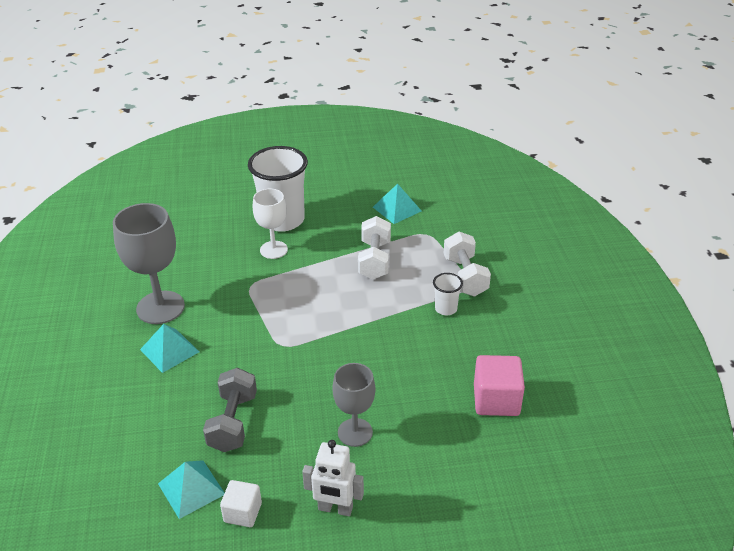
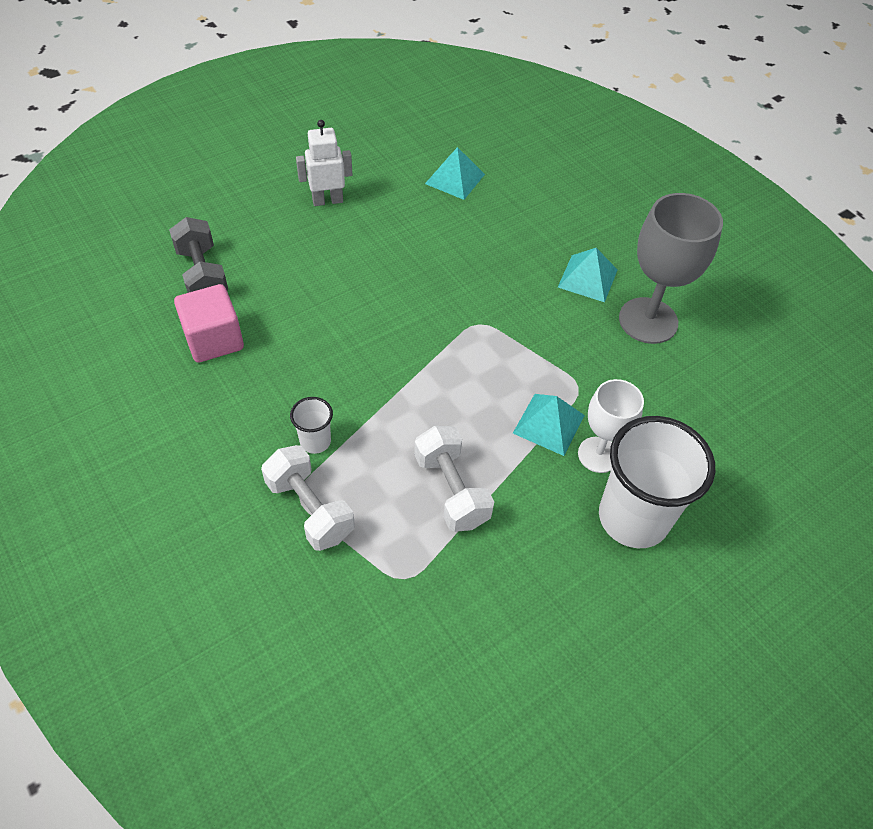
camera: 150 degrees right, 15 degrees up
grey dumbbell [203,368,257,452] -> grey dumbbell moved to [169,217,228,293]
white cube [220,480,262,527] -> none
grey goblet [332,363,375,447] -> none
turquoise pyramid [373,184,422,224] -> turquoise pyramid moved to [513,394,585,456]

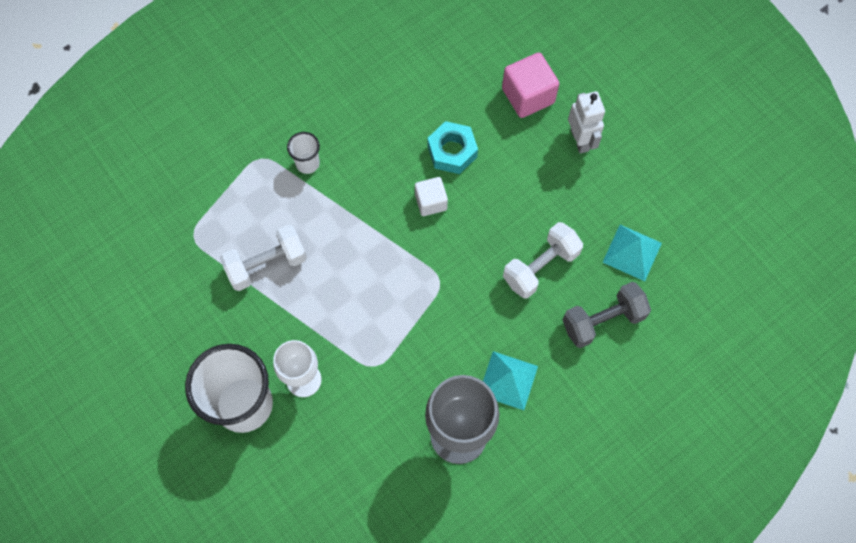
camera: 90 degrees right, 15 degrees up
grey dumbbell [169,217,228,293] -> grey dumbbell moved to [562,282,651,348]
pink cube [174,284,244,363] -> pink cube moved to [502,52,559,118]
white dumbbell [261,445,355,551] -> white dumbbell moved to [503,222,583,299]
turquoise pyramid [513,394,585,456] -> none
none -> white cube [415,177,448,216]
none -> turquoise nut [427,121,478,174]

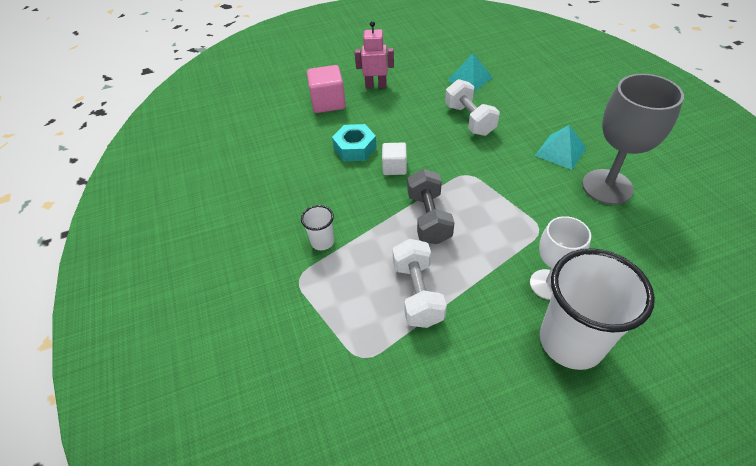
camera: 70 degrees left, 20 degrees down
grey dumbbell [562,282,651,348] -> grey dumbbell moved to [408,169,454,245]
white robot [568,91,605,154] -> pink robot [355,21,394,89]

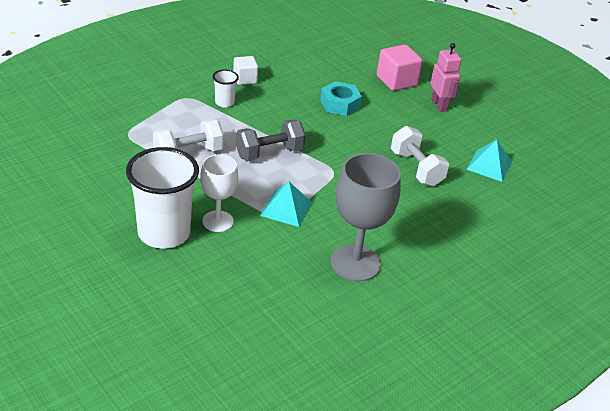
camera: 65 degrees right, 10 degrees down
white cube [382,142,407,175] -> white cube moved to [233,56,258,85]
white dumbbell [445,79,500,136] -> white dumbbell turned 75 degrees counterclockwise [391,126,449,186]
turquoise pyramid [535,125,586,170] -> turquoise pyramid moved to [260,182,312,227]

